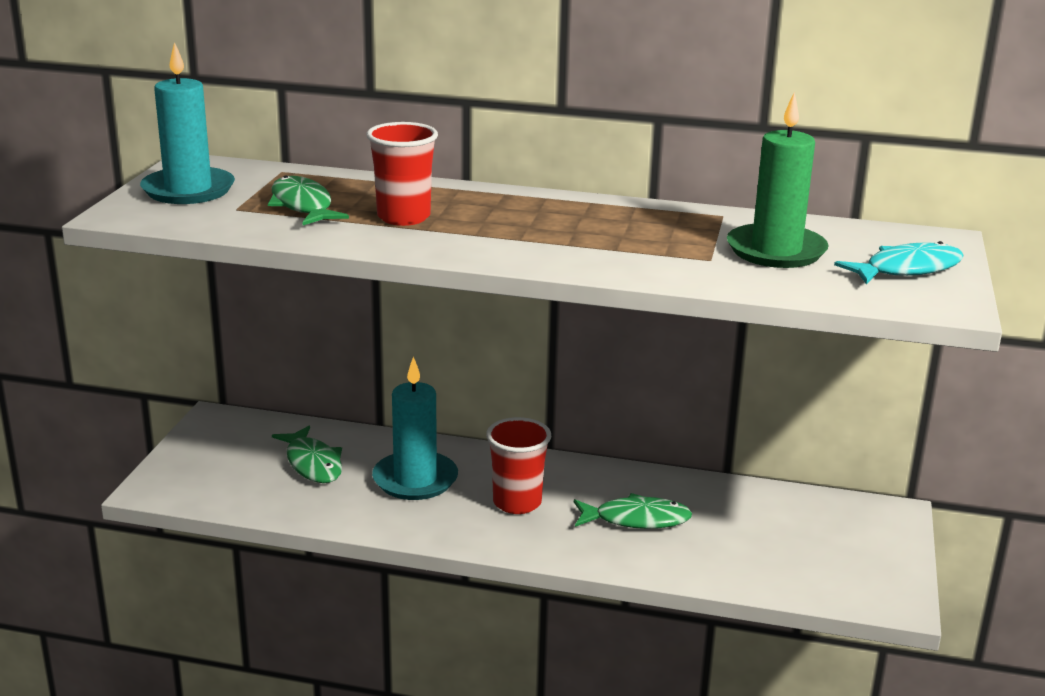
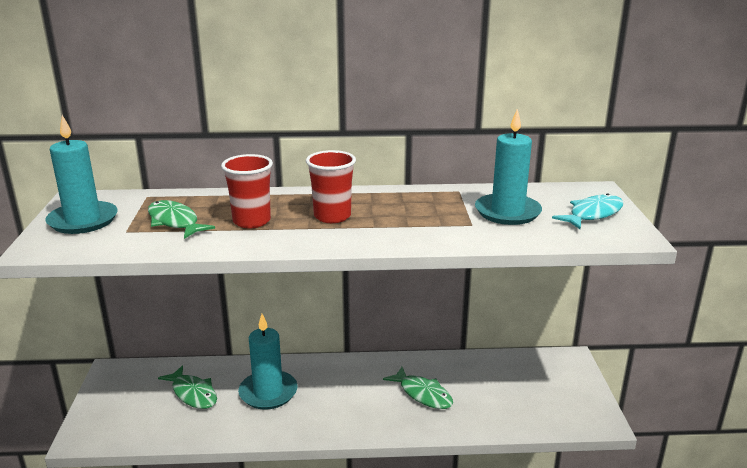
camera: 15 degrees left, 0 degrees up
red cup [486,417,551,514] -> red cup moved to [306,150,356,223]
green fish [574,493,692,529] -> green fish turned 60 degrees clockwise [383,367,453,409]
green candle [727,92,829,268] -> turquoise candle [475,109,542,225]

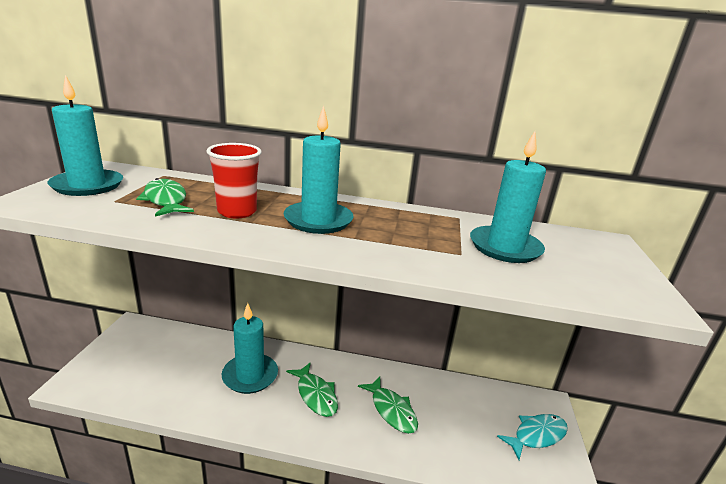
camera: 10 degrees right, 0 degrees up
green fish [158,365,217,409] -> green fish moved to [286,362,338,417]
red cup [306,150,356,223] -> turquoise candle [284,105,354,234]
turquoise fish [552,193,623,230] -> turquoise fish moved to [497,414,568,460]

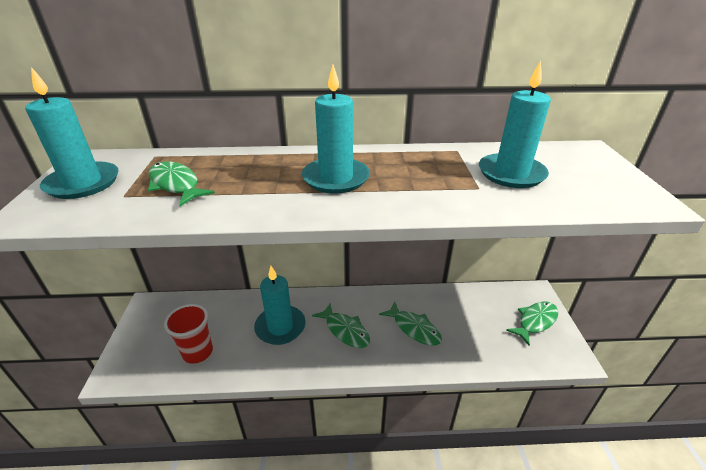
camera: 10 degrees left, 10 degrees up
red cup [206,143,262,219] -> red cup moved to [164,304,213,364]
turquoise fish [497,414,568,460] -> green fish [506,301,558,346]

